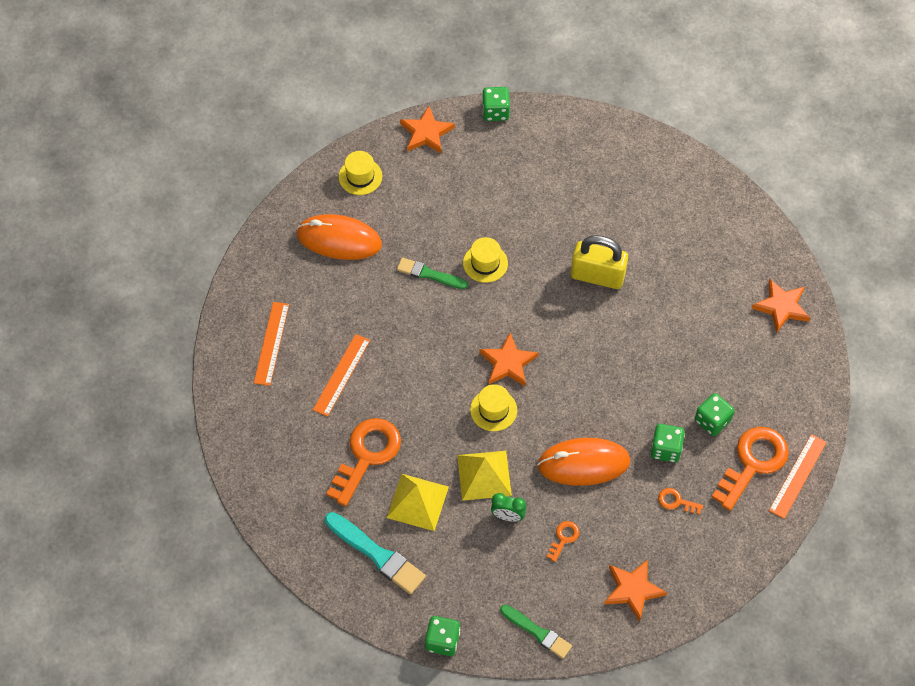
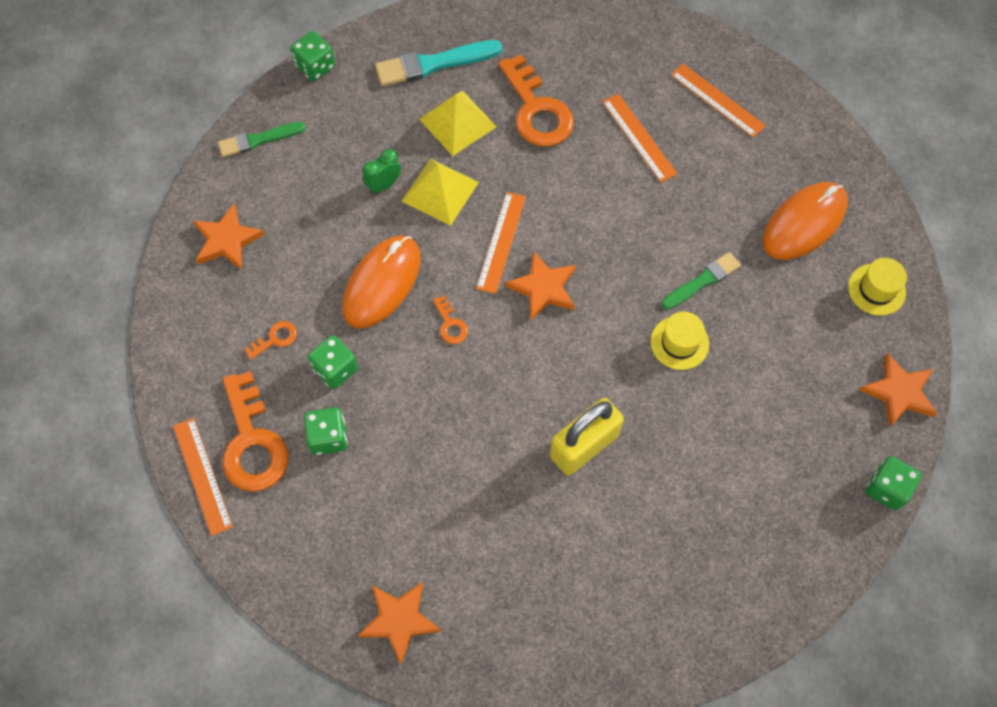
camera: 125 degrees right, 5 degrees up
yellow hat [470,384,517,431] -> orange ruler [476,192,526,294]
orange key [546,521,579,562] -> orange key moved to [433,295,468,344]

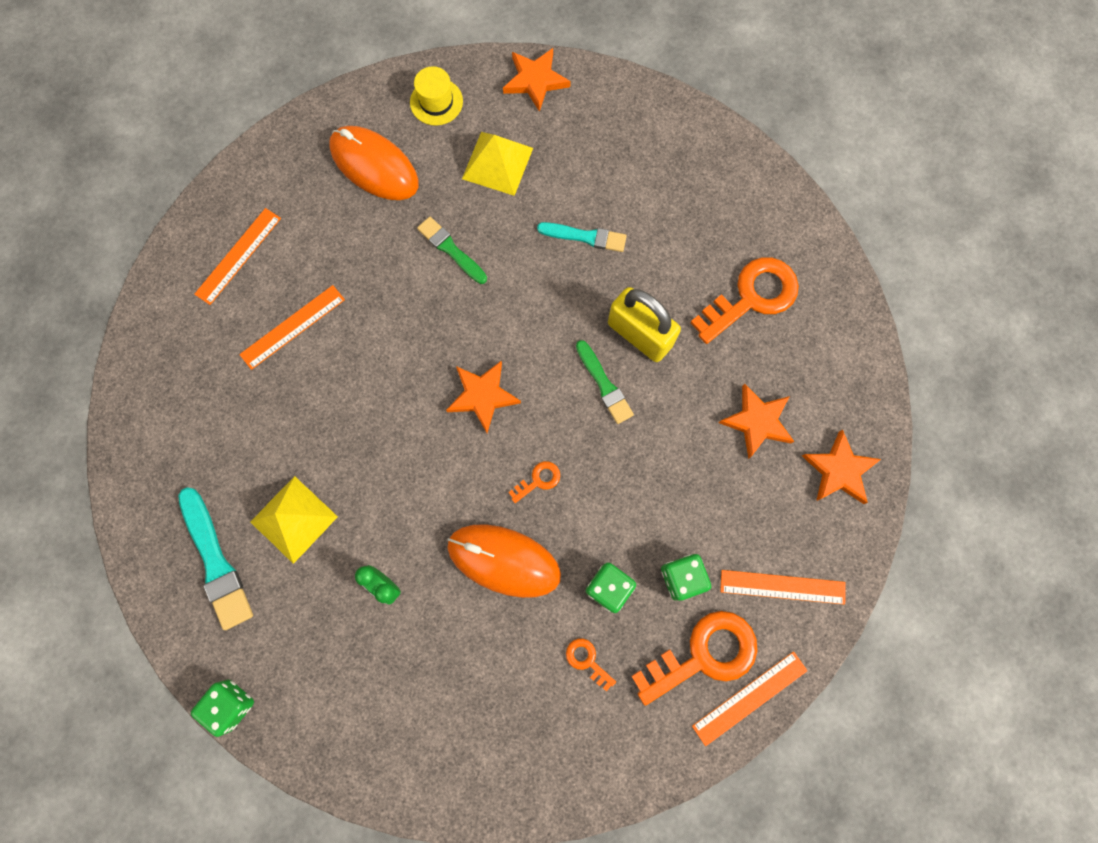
camera: 100 degrees left, 10 degrees up
orange star [193,204,265,270] -> orange star moved to [719,384,794,459]
green brush [218,122,305,157] -> green brush moved to [576,340,634,424]
yellow pyramid [402,159,479,226] -> yellow pyramid moved to [462,132,533,196]
orange ruler [476,192,526,294] -> orange ruler moved to [720,570,846,605]
orange key [498,54,574,147] -> orange key moved to [690,258,799,344]
yellow hat [651,312,709,370] -> none
green dice [866,456,921,510] -> none
none -> turquoise brush [537,222,627,252]

